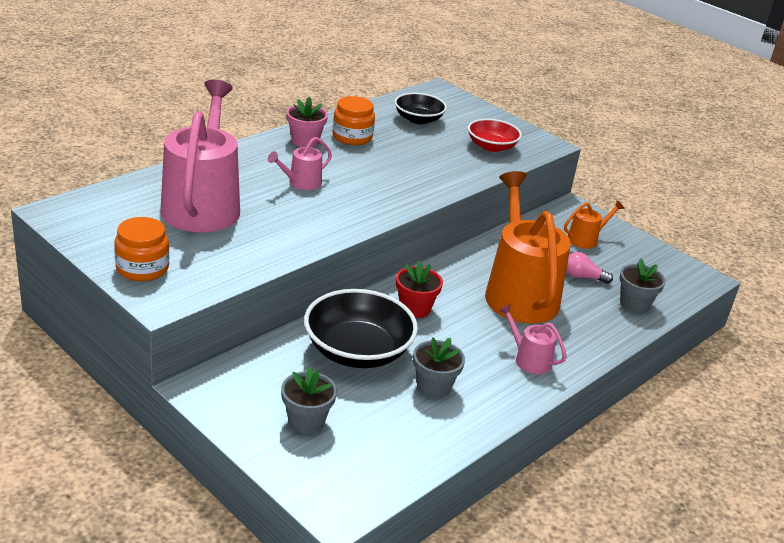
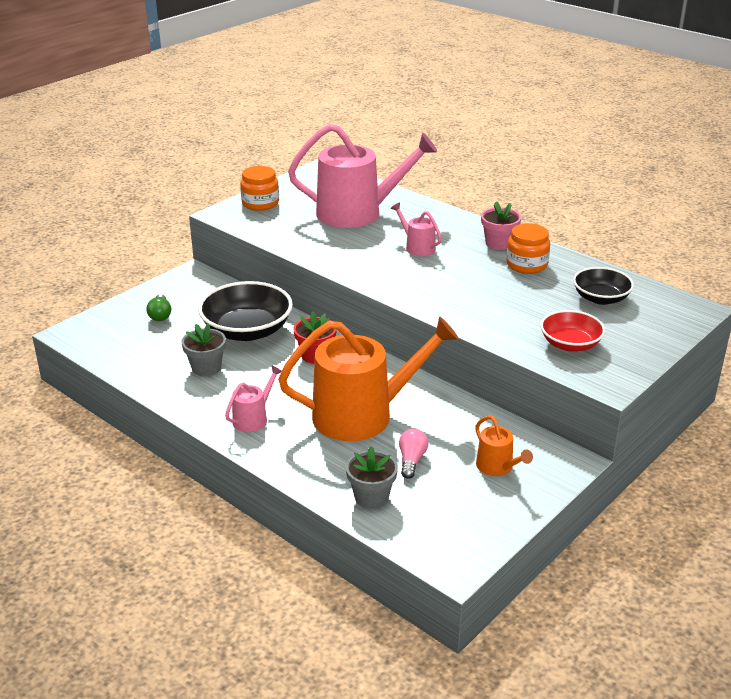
camera: 90 degrees right, 0 degrees up
grey flower pot [281,367,337,434] -> green light bulb [147,294,171,321]

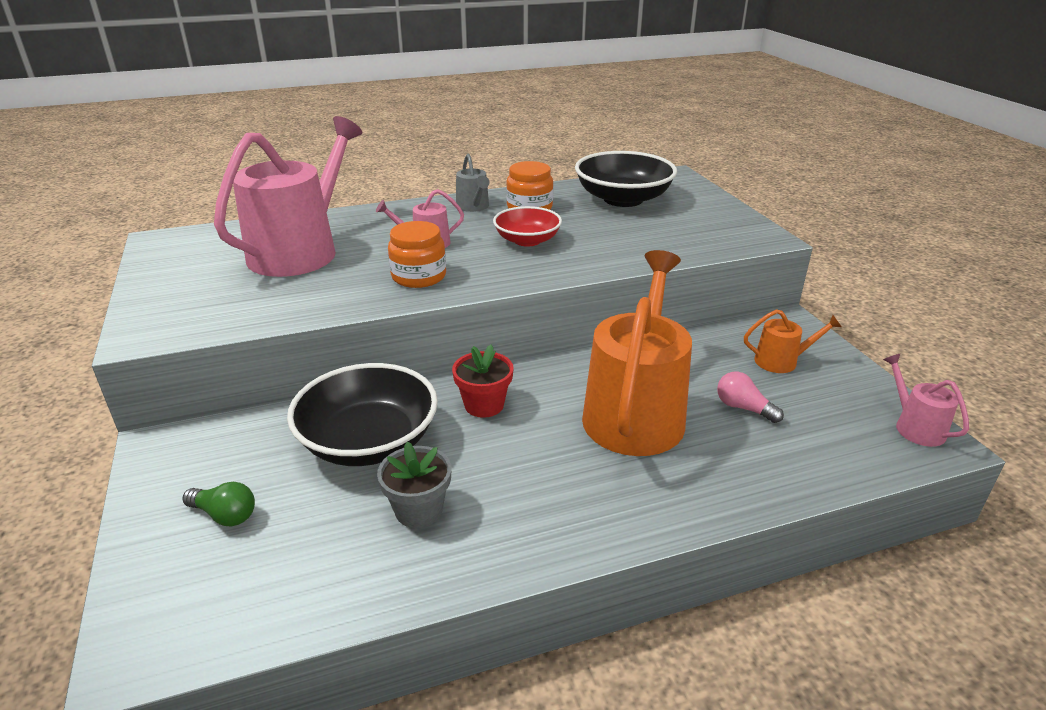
camera: 60 degrees left, 0 degrees up
pink watering can [225,366,282,432] -> pink watering can moved to [883,354,969,447]
orange jar [240,166,279,211] -> orange jar moved to [388,221,446,288]
grey flower pot [346,446,398,508] -> none
pink flower pot [481,201,521,250] -> grey watering can [456,154,490,212]
red bowl [540,310,605,352] -> red bowl moved to [493,206,562,247]
black bowl [573,267,634,305] -> black bowl [575,151,677,207], size x1.65

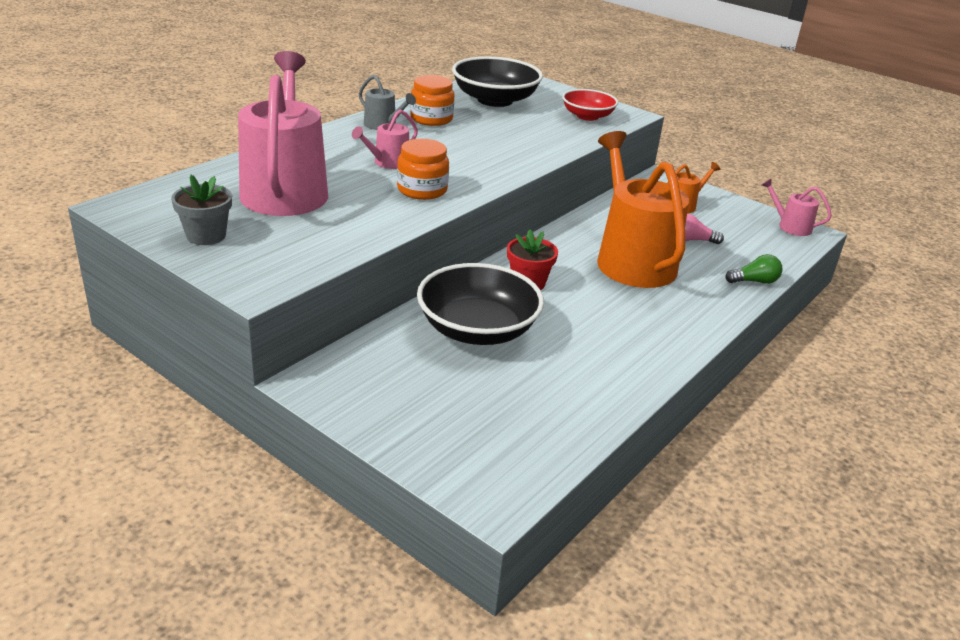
camera: 35 degrees left, 0 degrees up
green light bulb [182,482,255,526] -> green light bulb moved to [725,254,782,284]
grey flower pot [377,442,451,528] -> grey flower pot moved to [171,175,232,245]
red bowl [493,206,562,247] -> red bowl moved to [562,89,618,121]

